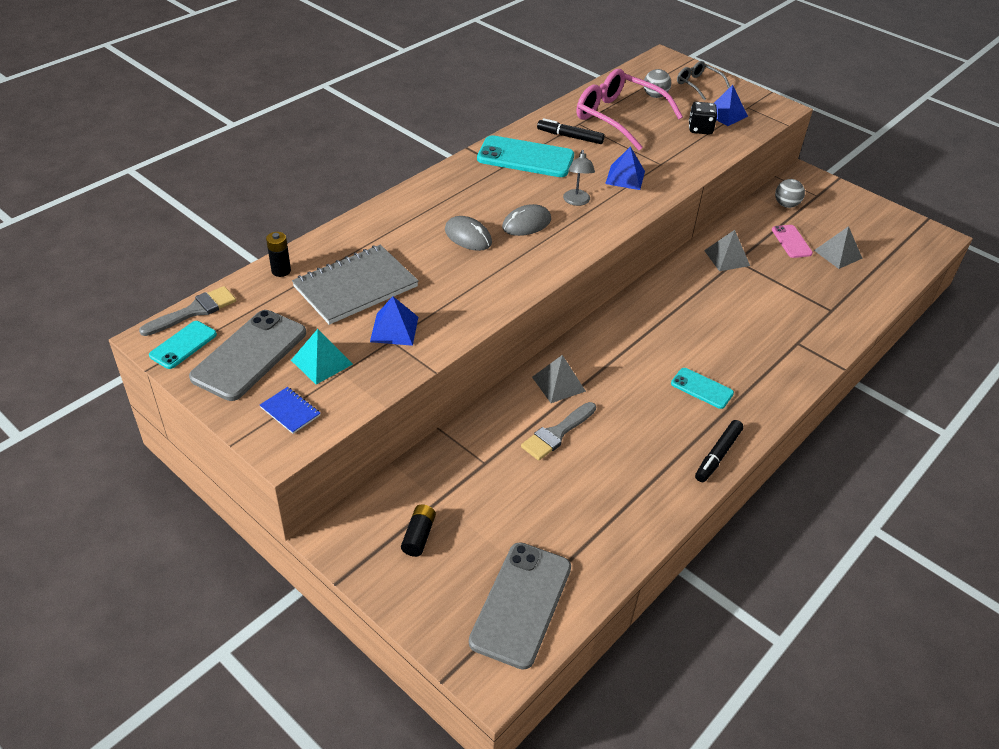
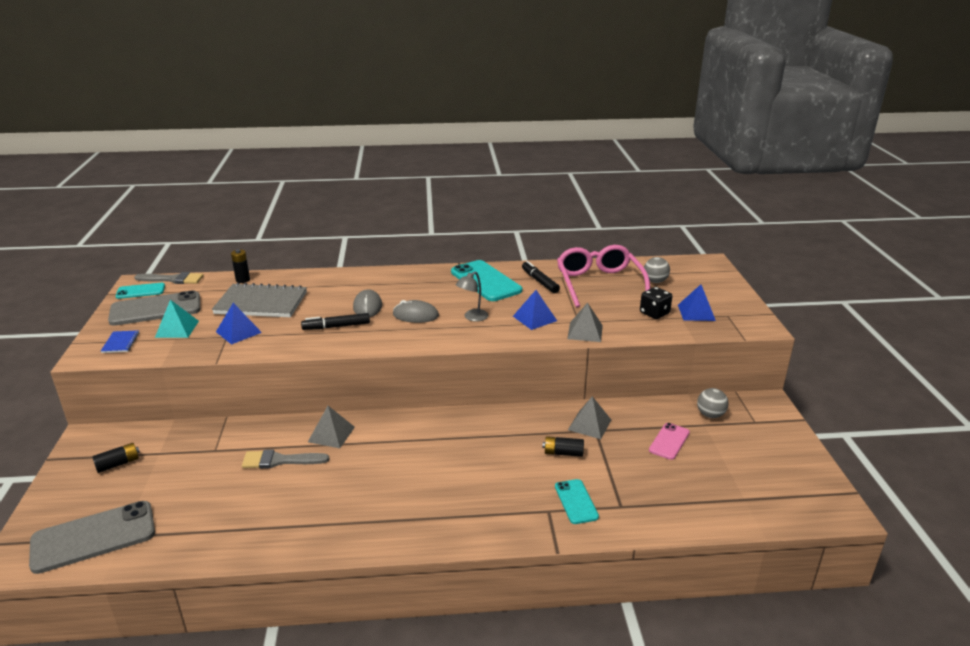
camera: 45 degrees right, 15 degrees down
turquoise phone [671,368,734,409] -> turquoise phone moved to [555,479,599,524]
grey glasses [677,61,730,100] -> none
black marker [695,420,744,482] -> black marker moved to [301,313,370,330]
grey pyramid [814,226,863,269] -> grey pyramid moved to [567,302,603,342]
none -> black battery [542,436,584,457]

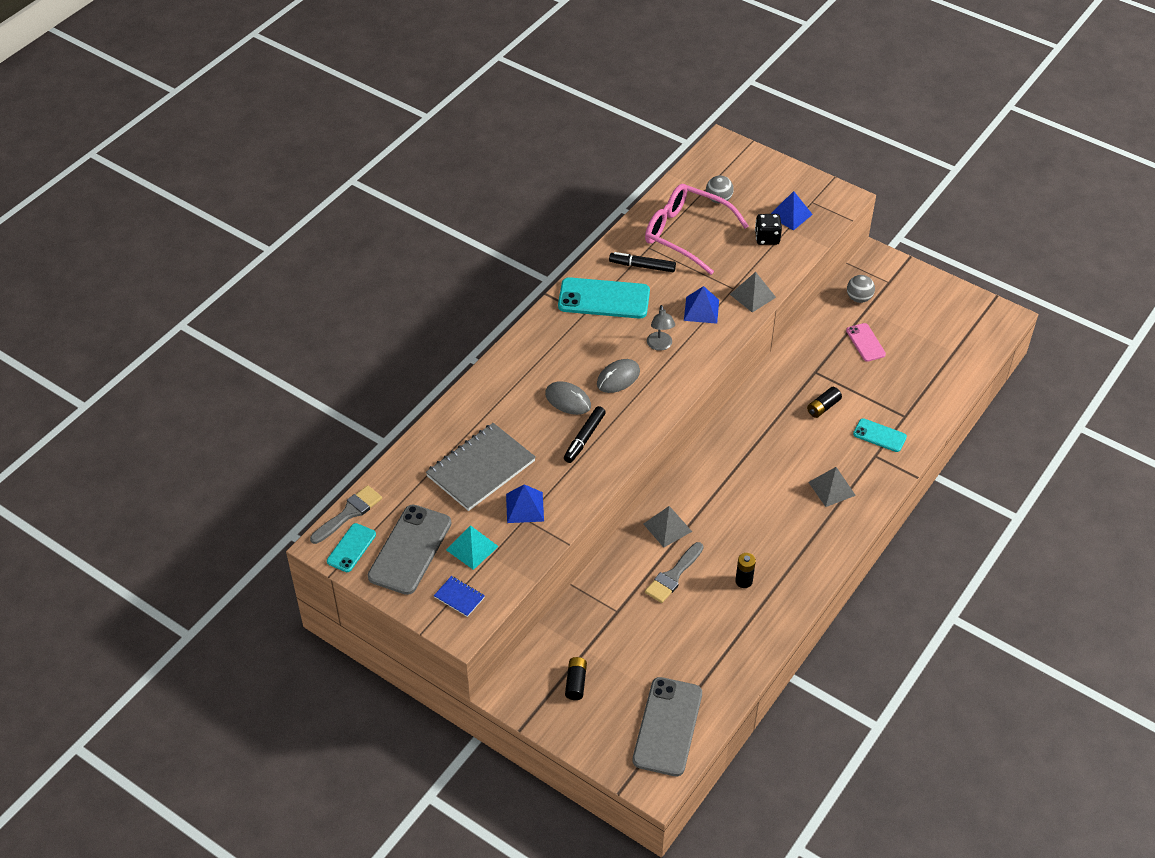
camera: 50 degrees left, 20 degrees up
black battery [231,249,250,283] -> black battery moved to [735,553,756,588]
grey pyramid [568,396,611,439] -> grey pyramid moved to [808,467,856,507]

